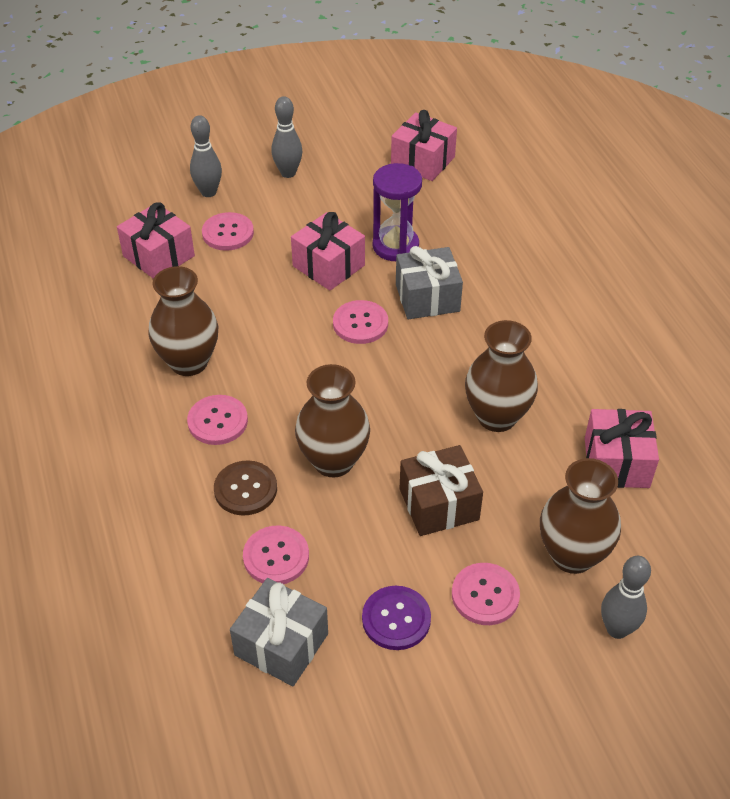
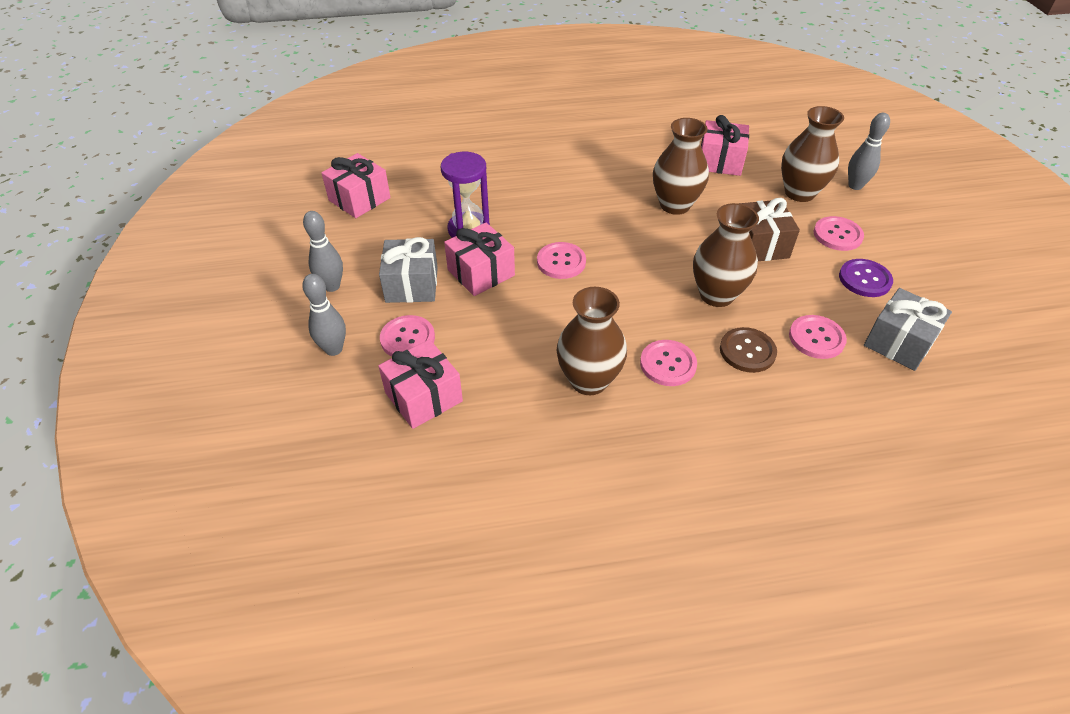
camera: 80 degrees left, 0 degrees up
grey gift [396,246,463,319] -> grey gift moved to [379,237,438,303]

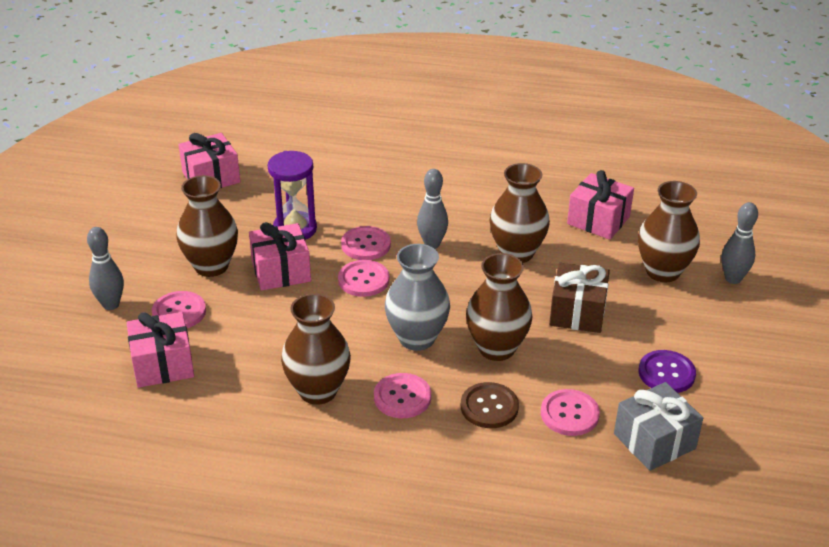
camera: 20 degrees right, 10 degrees down
grey bowling pin [303,211,343,292] -> grey bowling pin moved to [417,169,448,249]
grey gift [379,237,438,303] -> brown vase [176,175,238,277]
pink button [814,216,864,251] -> pink button moved to [341,226,391,260]
none -> grey vase [385,244,450,351]

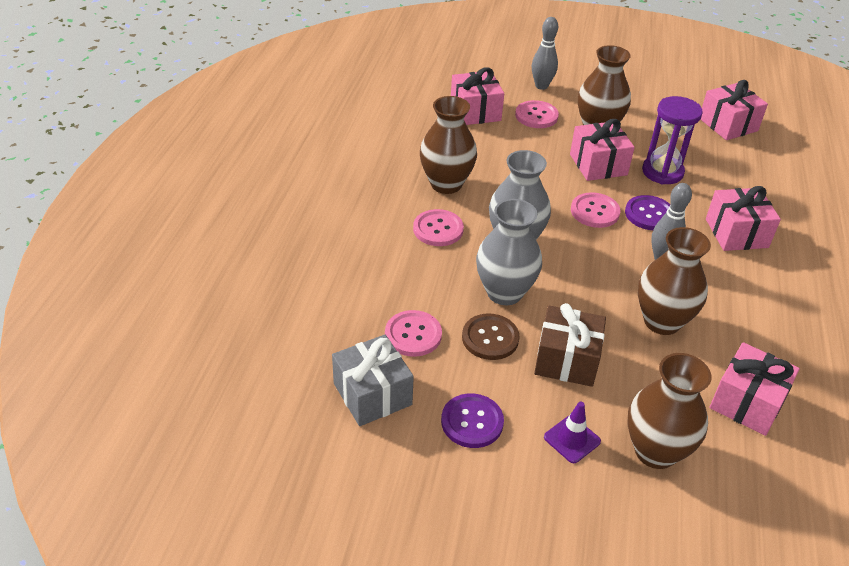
camera: 90 degrees right, 5 degrees up
pink button [341,226,391,260] -> purple button [625,195,670,230]
brown button [461,382,519,428] -> brown button moved to [462,313,520,360]
brown vase [466,253,532,361] -> grey vase [476,199,542,305]
grey bowling pin [722,202,758,284] -> none
none -> purple traffic cone [544,402,601,463]
none -> pink gift [706,186,781,251]

